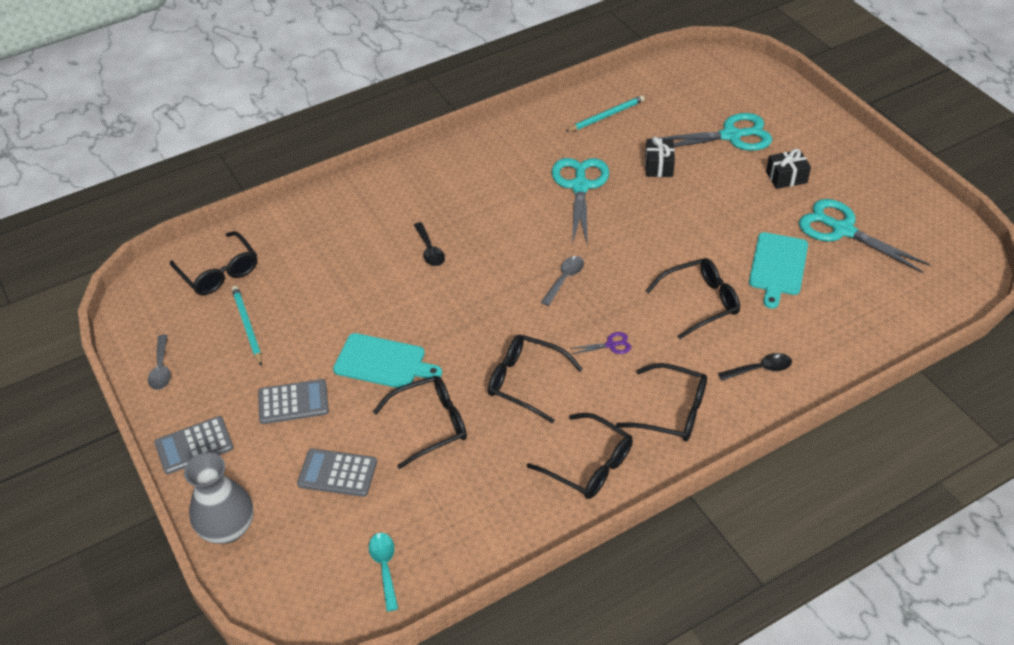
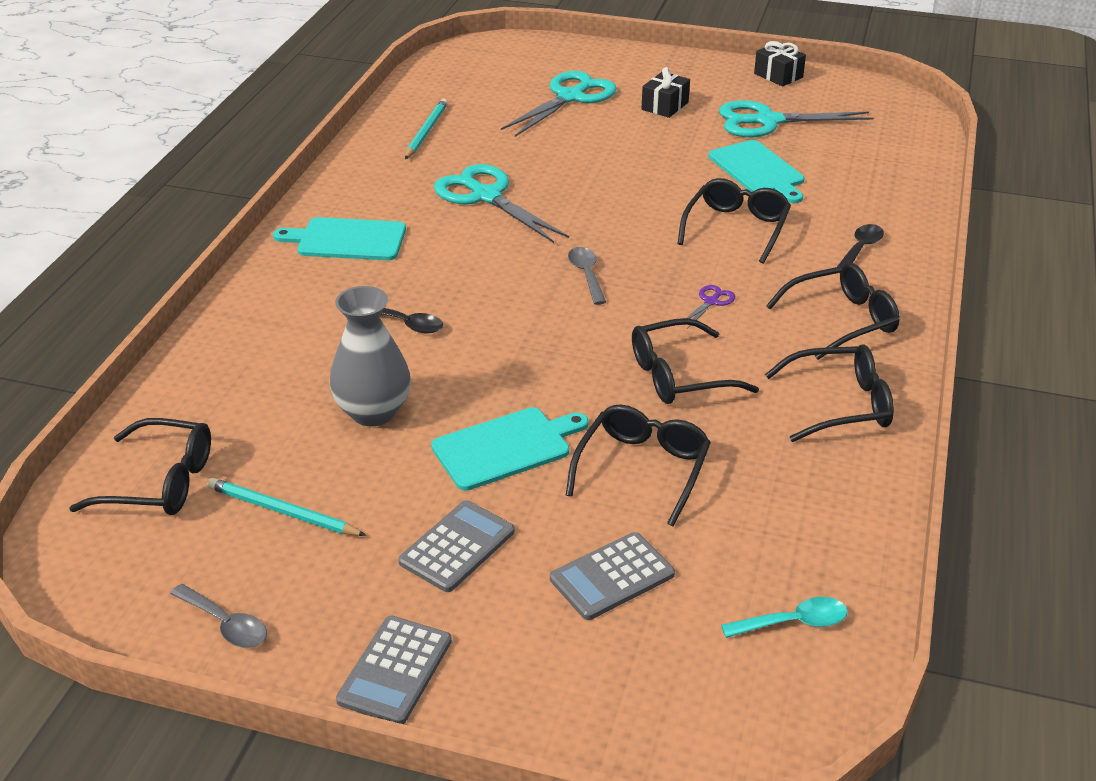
camera: 45 degrees left, 10 degrees down
grey vase [184,453,254,544] -> grey vase moved to [330,286,411,426]
turquoise spoon [369,533,398,612] -> turquoise spoon turned 135 degrees clockwise [721,597,848,638]
black gift [645,137,675,177] -> black gift moved to [754,41,806,86]
none -> turquoise cutting board [273,217,406,260]

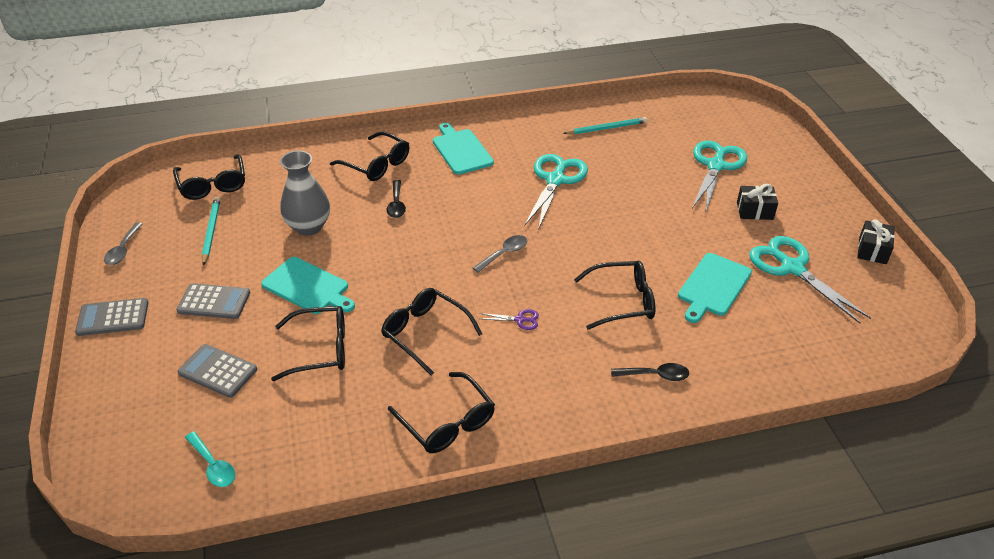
camera: 60 degrees right, 5 degrees up
turquoise scissors [501,71,617,137] -> turquoise scissors turned 75 degrees counterclockwise [692,141,747,211]
black glasses [766,263,900,360] -> black glasses moved to [330,132,409,181]

